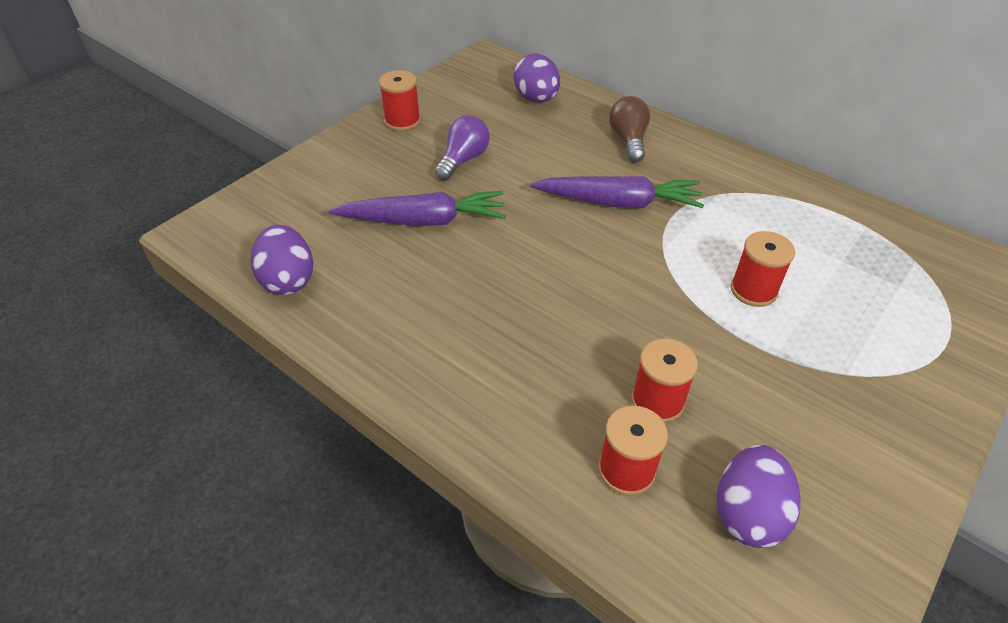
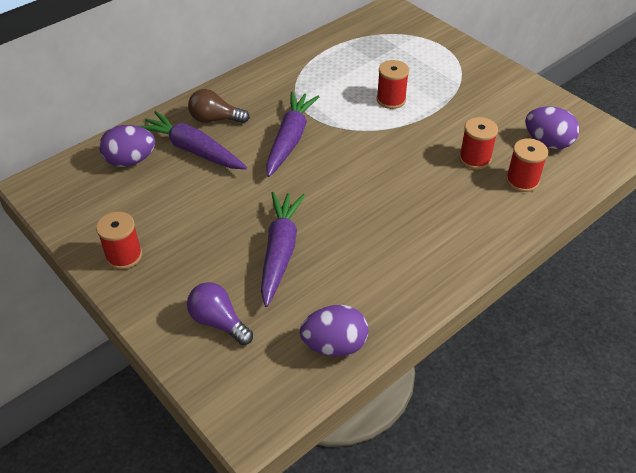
camera: 80 degrees left, 0 degrees up
purple light bulb [435,115,490,181] -> purple light bulb moved to [187,282,253,345]
none -> purple carrot [139,111,247,169]

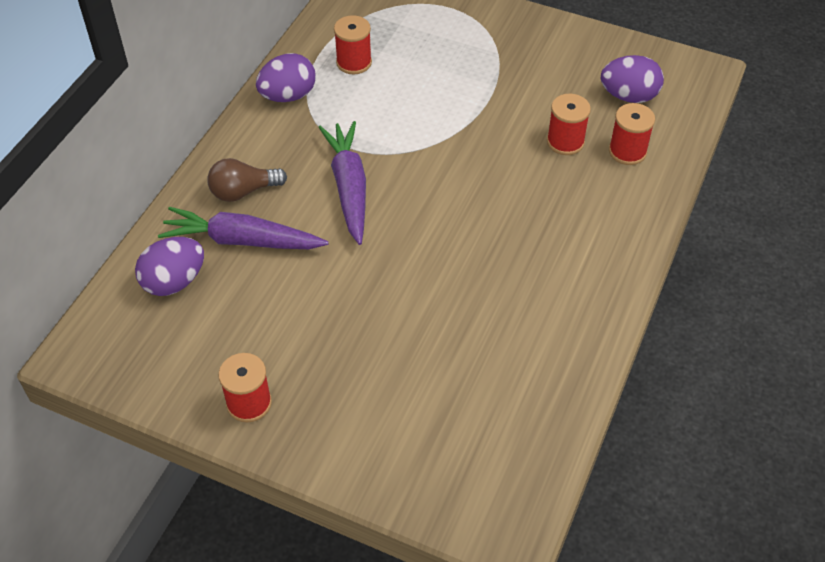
camera: 25 degrees left, 5 degrees up
purple light bulb [187,282,253,345] -> none
purple carrot [261,192,305,307] -> none
purple egg [300,305,368,357] -> purple egg moved to [256,53,316,102]
red spool [377,60,409,109] -> red spool moved to [334,15,372,74]

